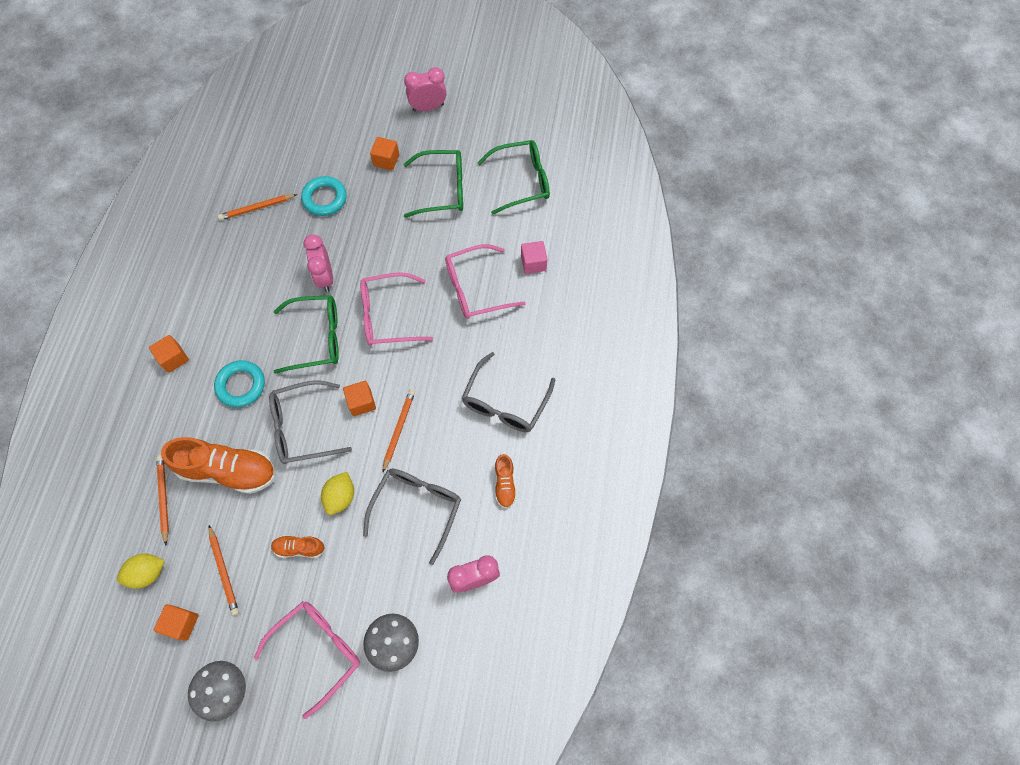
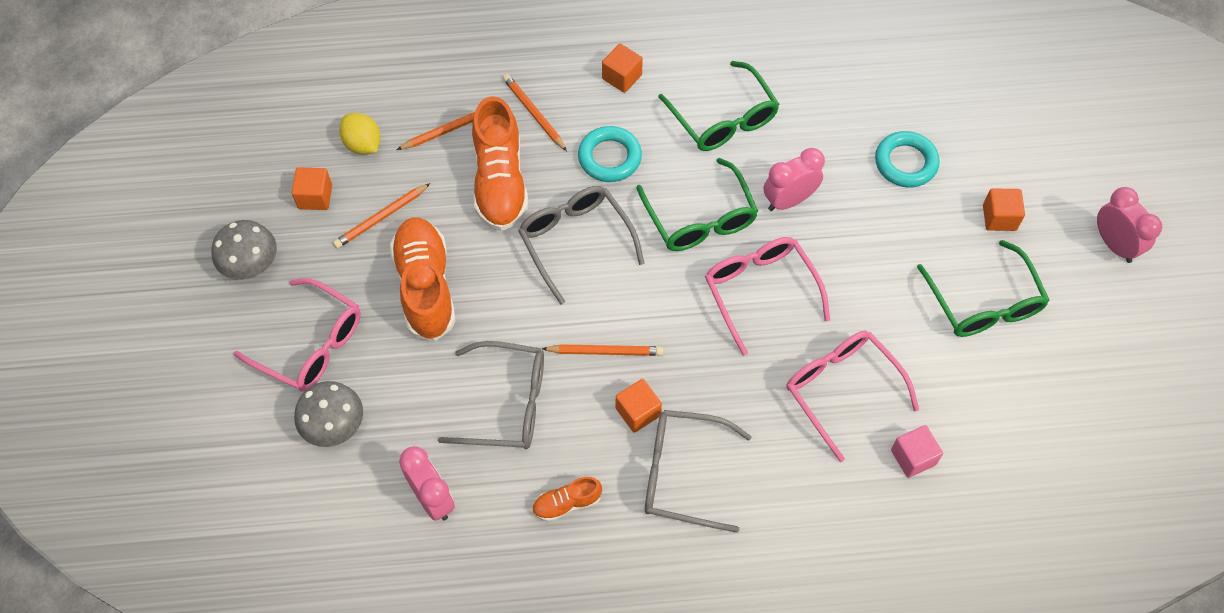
camera: 75 degrees right, 5 degrees down
orange pencil [218,194,297,220] -> orange pencil moved to [503,74,567,151]
orange shoe [271,535,325,558] -> orange shoe [390,217,456,341], size x2.04
yellow lemon [321,472,354,515] -> none
orange cube [343,381,376,416] -> orange cube moved to [616,379,662,433]
green glasses [477,140,550,215] -> green glasses moved to [658,61,779,151]

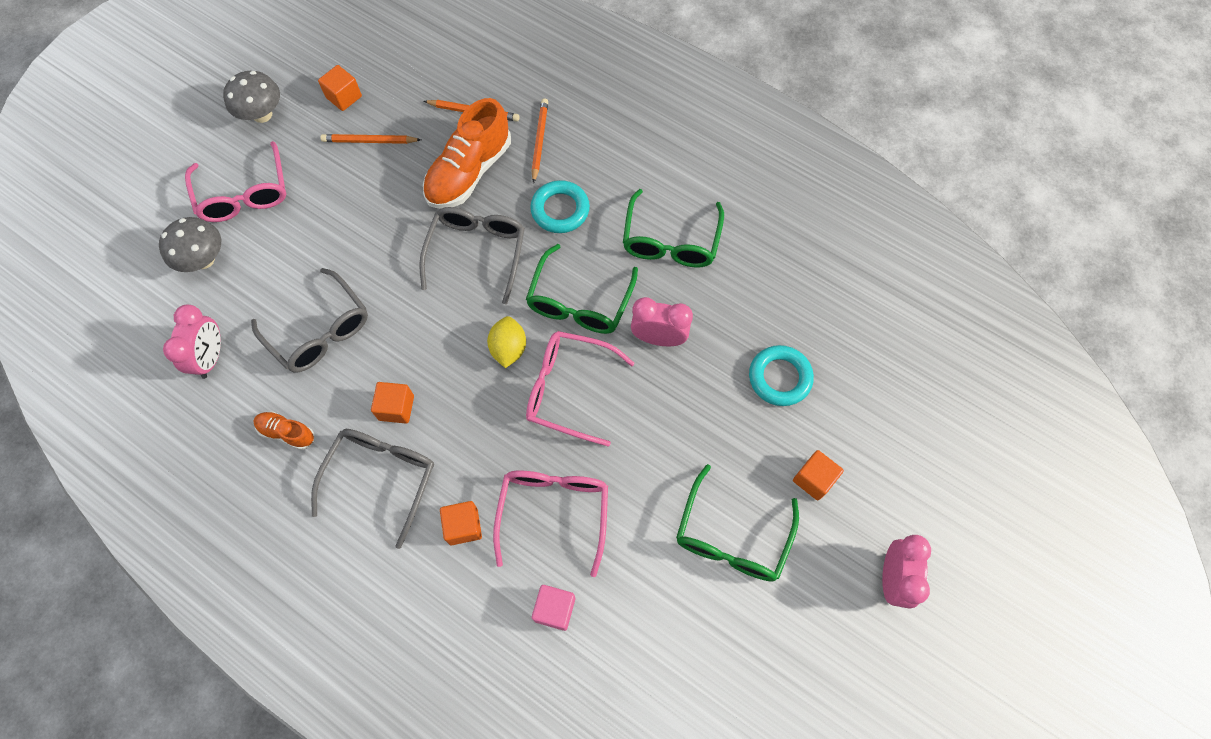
camera: 40 degrees right, 5 degrees up
yellow lemon [339,113,381,155] -> yellow lemon moved to [487,316,526,368]
orange shoe [390,217,456,341] -> none
orange pencil [542,344,663,356] -> none
orange cube [602,44,643,93] -> orange cube moved to [440,501,482,545]
grey glasses [645,410,752,533] -> grey glasses turned 60 degrees clockwise [311,429,434,549]
pink glasses [705,237,830,356] -> pink glasses turned 90 degrees counterclockwise [526,331,635,447]

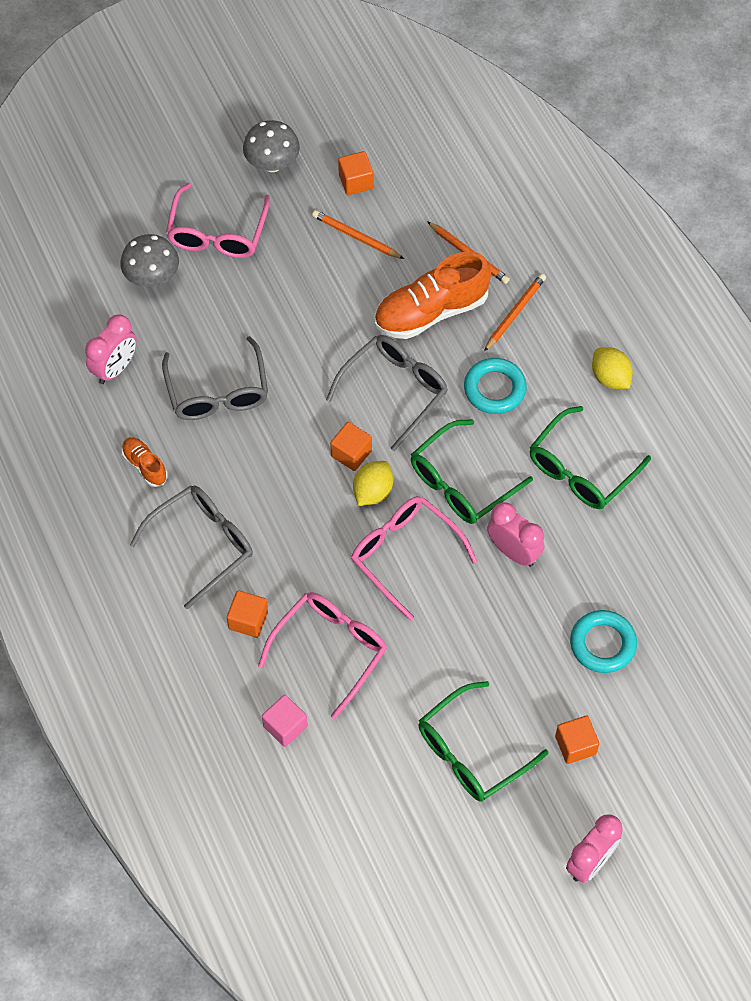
camera: 30 degrees right, 5 degrees down
orange cube [371,382,414,424] -> orange cube moved to [330,422,372,471]
none -> yellow lemon [592,347,633,389]

